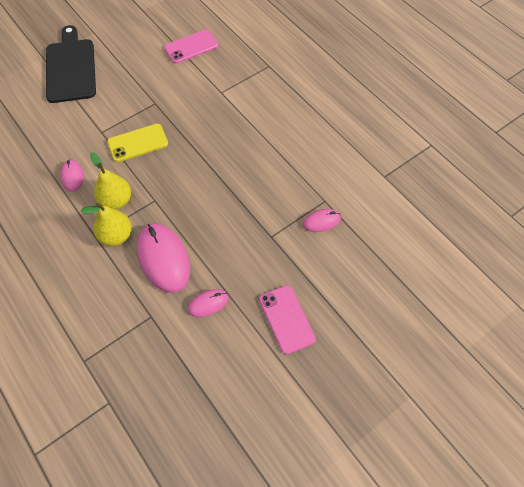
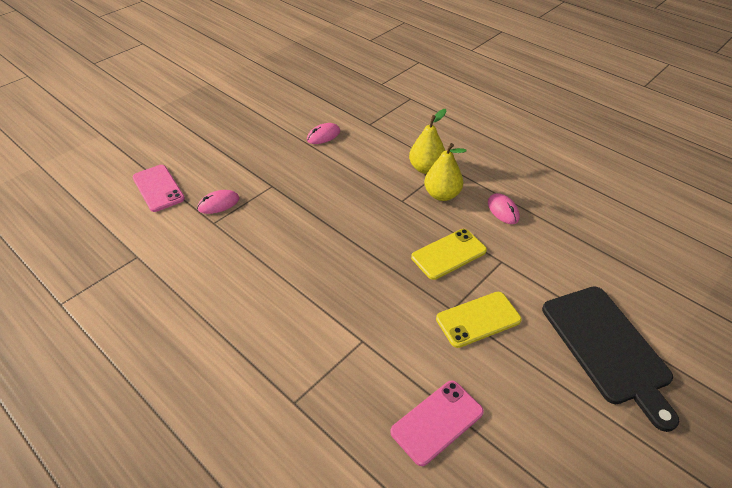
camera: 170 degrees right, 15 degrees down
pink mouse [137,223,190,293] -> none
pink phone [259,285,316,355] -> pink phone moved to [133,165,185,212]
none -> yellow phone [436,292,522,348]

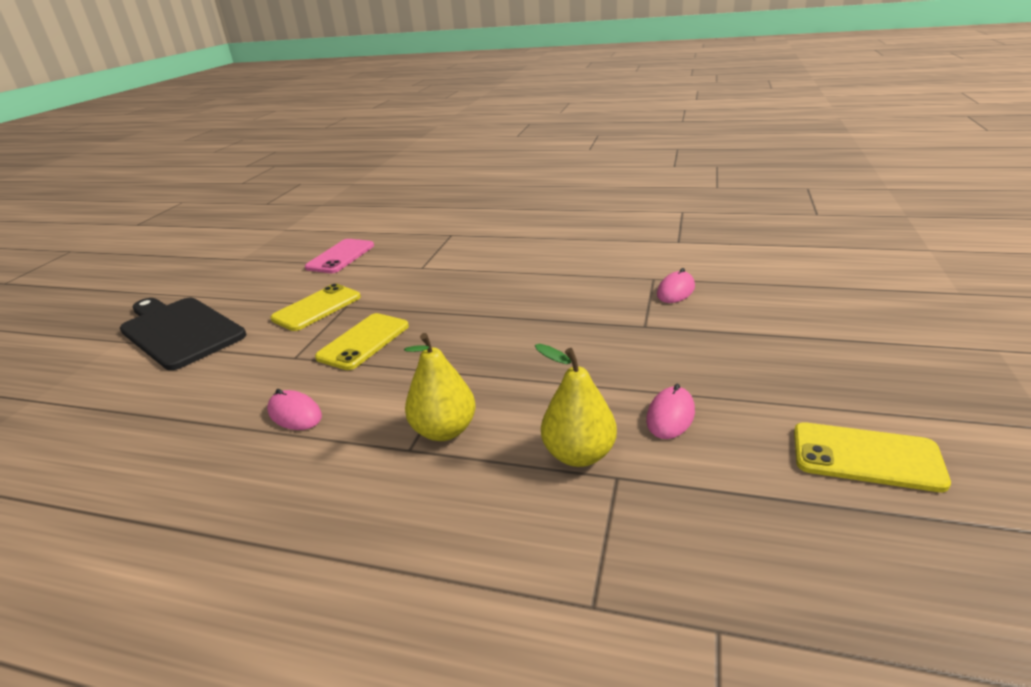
camera: 155 degrees right, 15 degrees down
pink phone [133,165,185,212] -> none
yellow pear [424,143,467,201] -> yellow pear moved to [535,344,617,467]
none -> yellow phone [794,422,951,492]

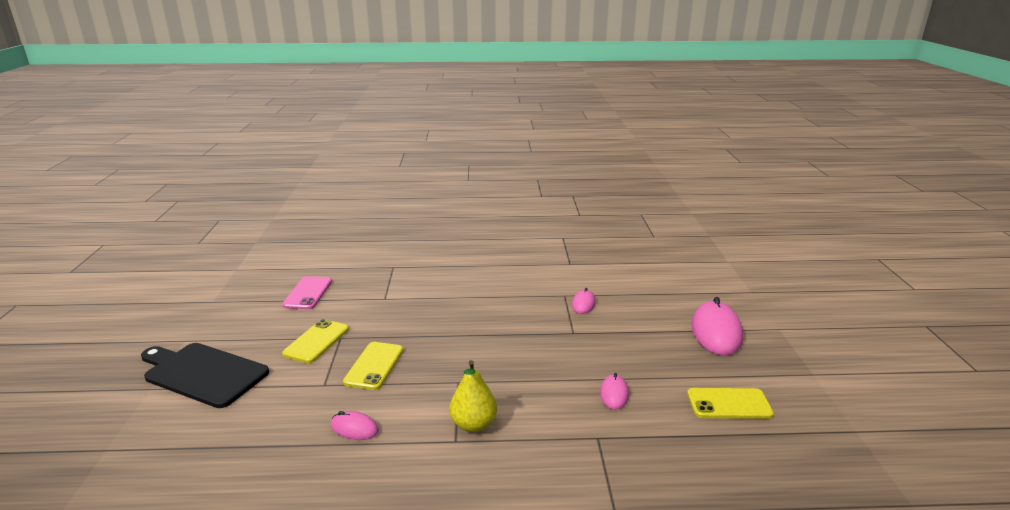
camera: 20 degrees left, 5 degrees down
yellow pear [535,344,617,467] -> none
none -> pink mouse [691,297,743,355]

